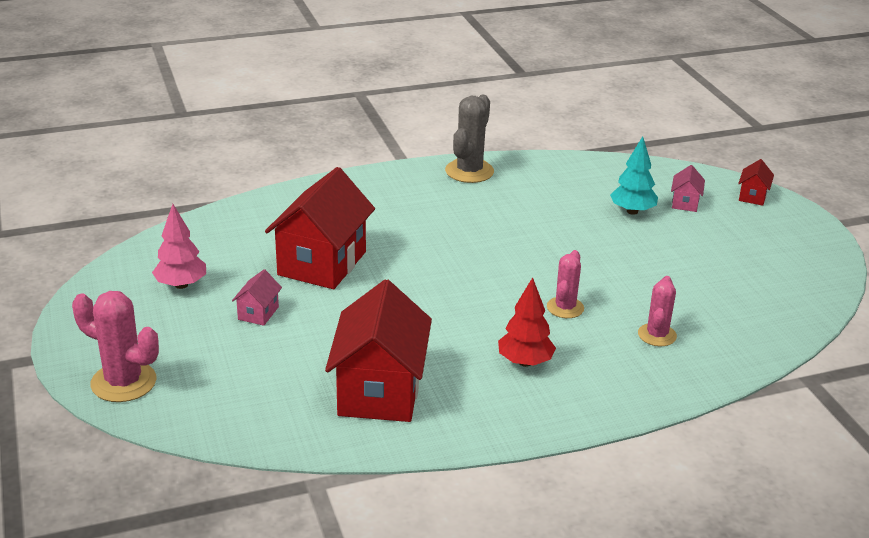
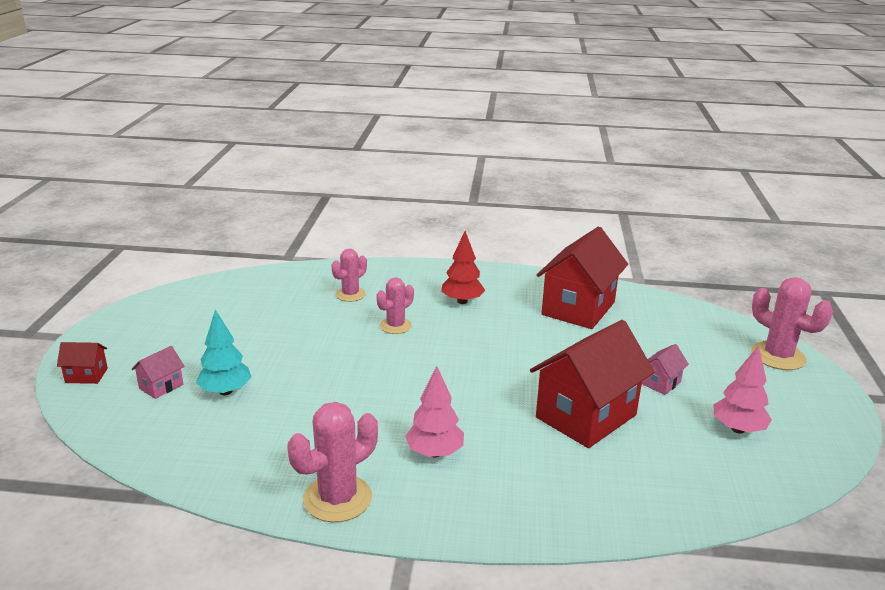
camera: 155 degrees left, 5 degrees down
grey cactus [445,95,494,183] -> pink cactus [287,402,378,522]
red house [738,159,774,206] -> red house turned 45 degrees clockwise [57,342,108,384]
none -> pink tree [405,366,464,457]

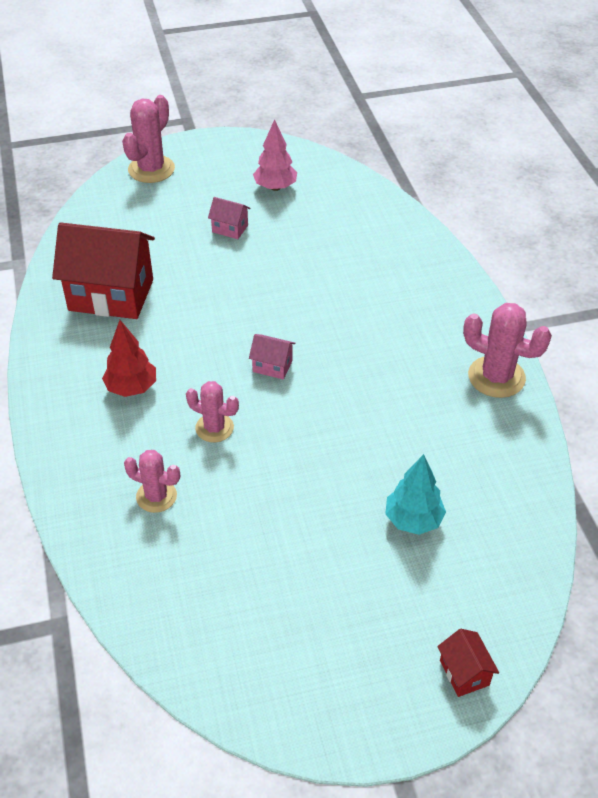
camera: 110 degrees left, 20 degrees up
pink house [131,346,184,399] -> pink house moved to [249,334,296,380]
pink tree [405,366,464,457] -> none
red house [530,320,654,448] -> none

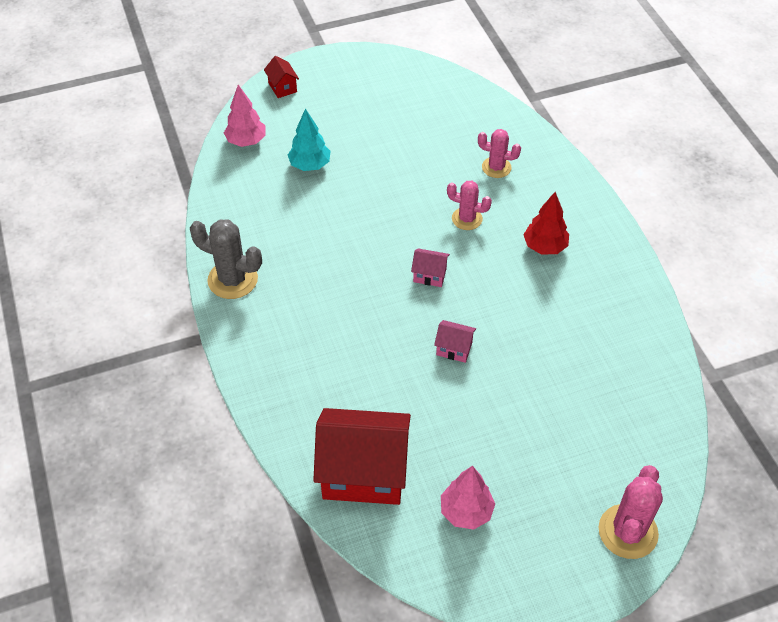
camera: 175 degrees right, 5 degrees up
red house [52,222,155,319] -> red house moved to [313,408,411,505]
pink house [208,197,250,239] -> pink house moved to [434,320,476,363]
pink cactus [463,303,552,398] -> grey cactus [190,219,262,299]
none -> pink tree [224,85,266,147]

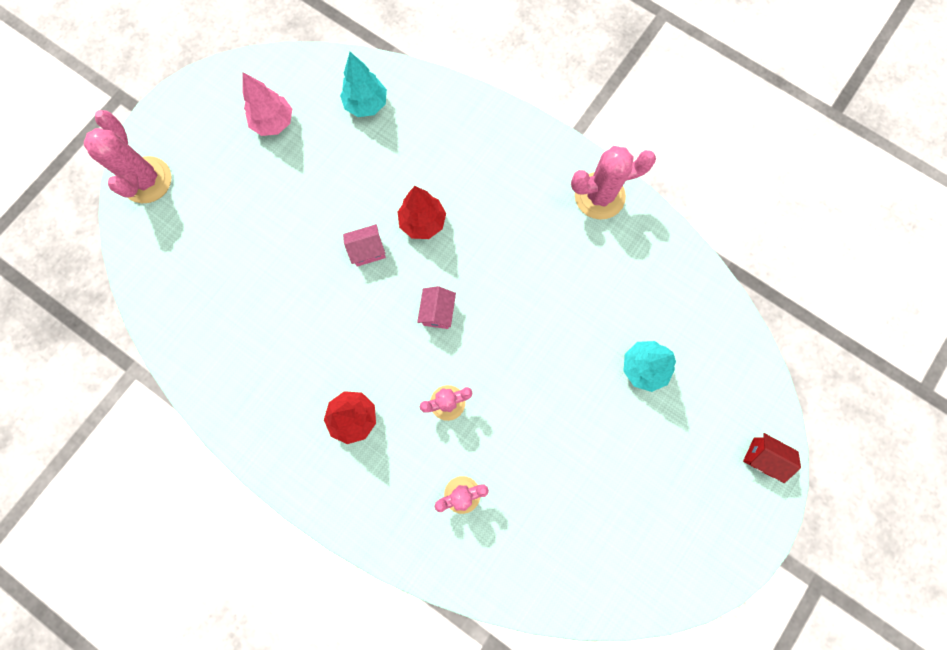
camera: 145 degrees right, 25 degrees up
grey cactus [190,219,262,299] -> pink cactus [571,146,656,220]
pink tree [224,85,266,147] -> none
red house [313,408,411,505] -> turquoise tree [340,52,387,117]
pink house [411,248,450,287] -> pink house turned 60 degrees counterclockwise [417,286,456,329]
none -> red tree [398,186,446,239]

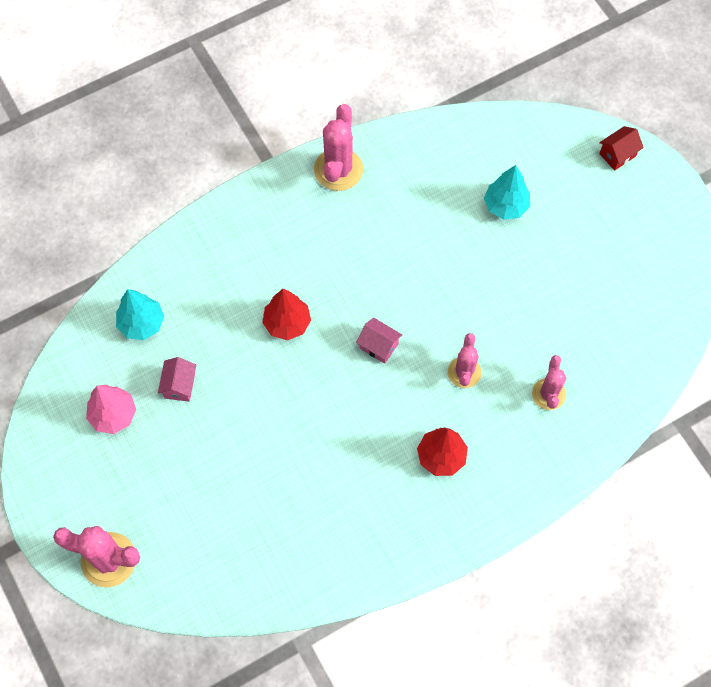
camera: 65 degrees left, 10 degrees down
pink house [343,224,386,267] -> pink house moved to [158,357,196,402]

